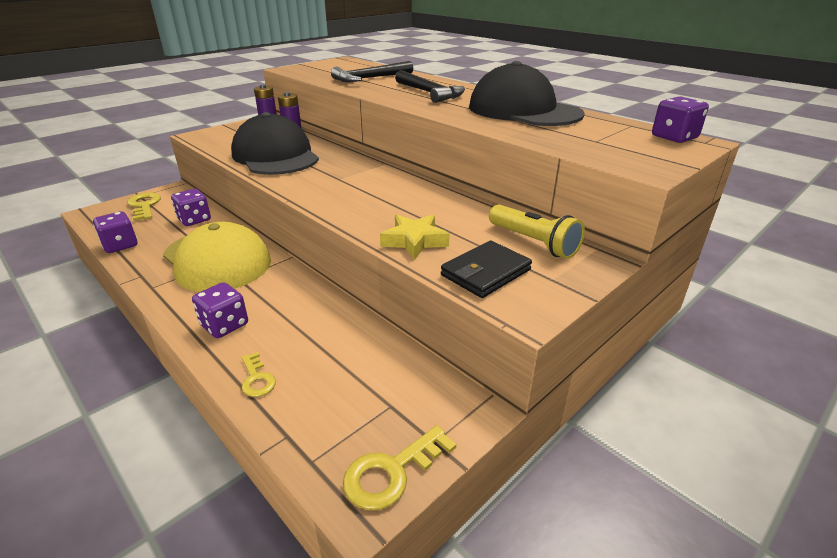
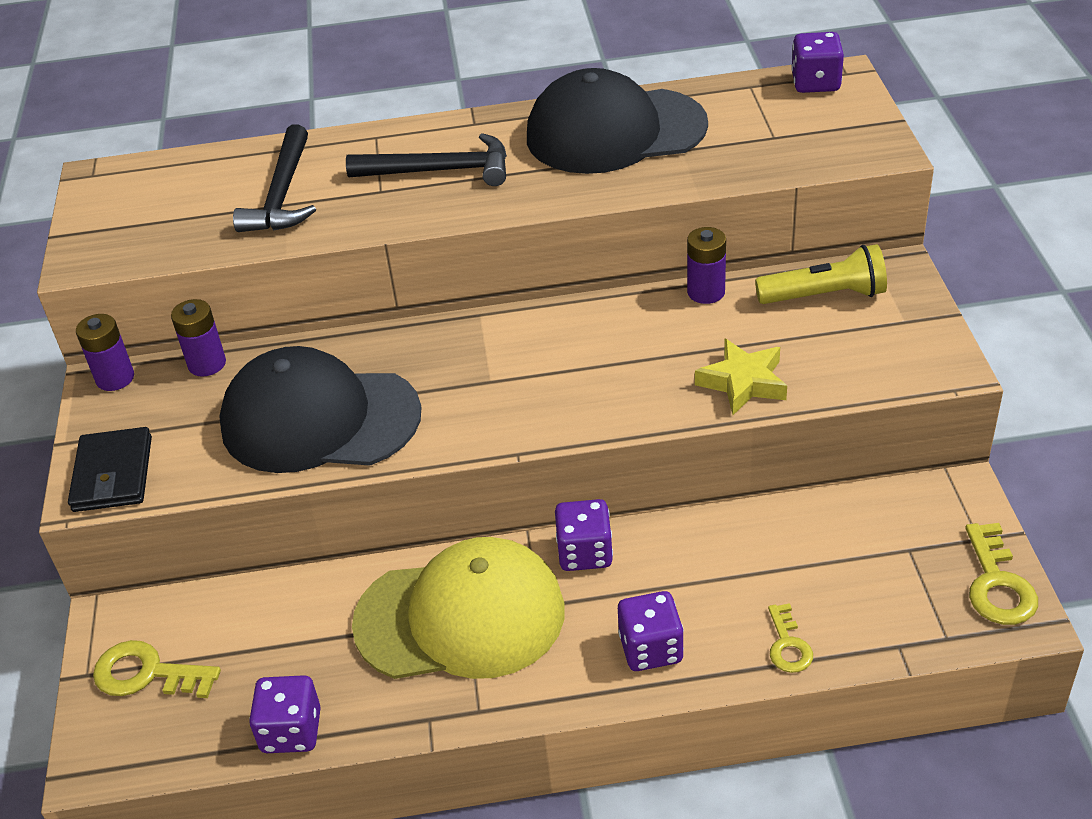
camera: 50 degrees left, 10 degrees up
purple dice [171,189,211,226] -> purple dice moved to [555,499,613,571]
yellow key [242,352,276,397] -> yellow key turned 75 degrees clockwise [768,603,813,673]
black wallet [441,240,532,298] -> black wallet moved to [68,427,152,512]
none -> purple battery [687,227,726,304]

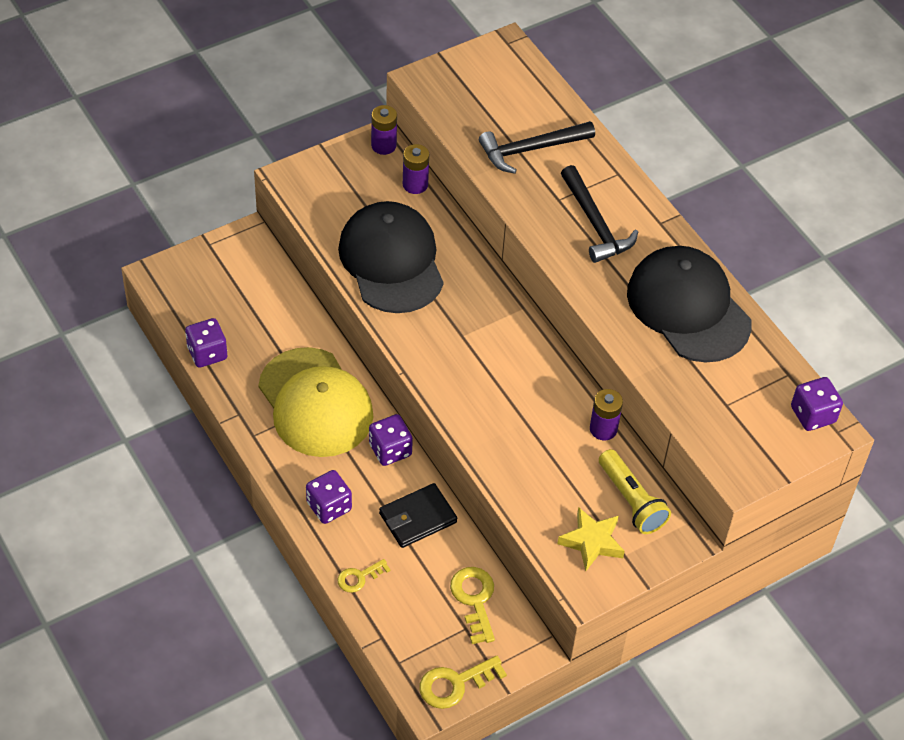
camera: 60 degrees right, 10 degrees up
black wallet [68,427,152,512] -> black wallet moved to [379,483,457,548]
yellow key [93,640,221,698] -> yellow key moved to [450,567,495,644]
yellow star [695,339,787,415] -> yellow star moved to [557,507,625,571]

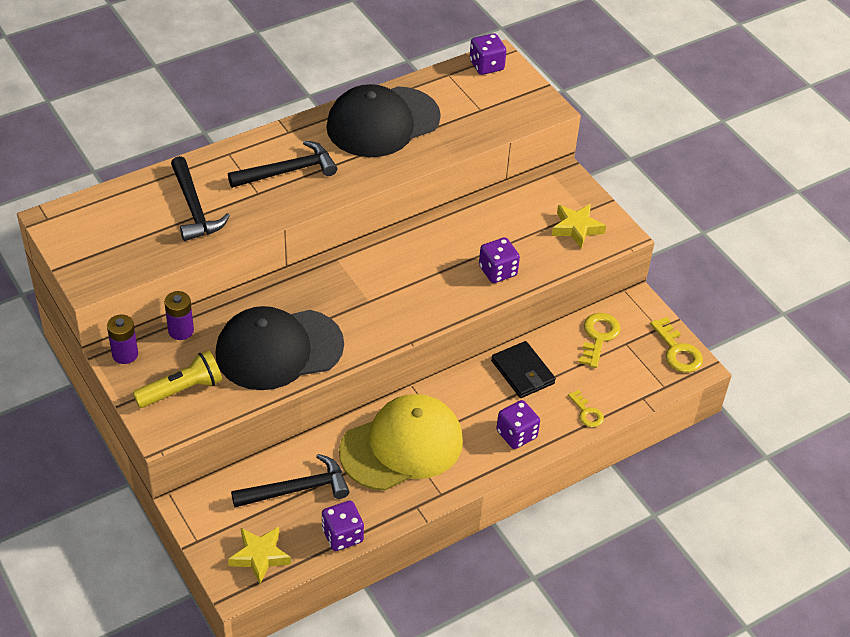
camera: 90 degrees left, 5 degrees down
purple dice [369,414,413,466] -> purple dice moved to [479,237,520,283]
yellow key [450,567,495,644] -> yellow key turned 120 degrees clockwise [578,313,621,368]
purple battery [590,389,623,440] -> none
yellow flashlight [599,449,671,534] -> yellow flashlight moved to [133,350,222,408]
none -> yellow star [228,527,291,584]
none -> black hammer [231,454,350,507]

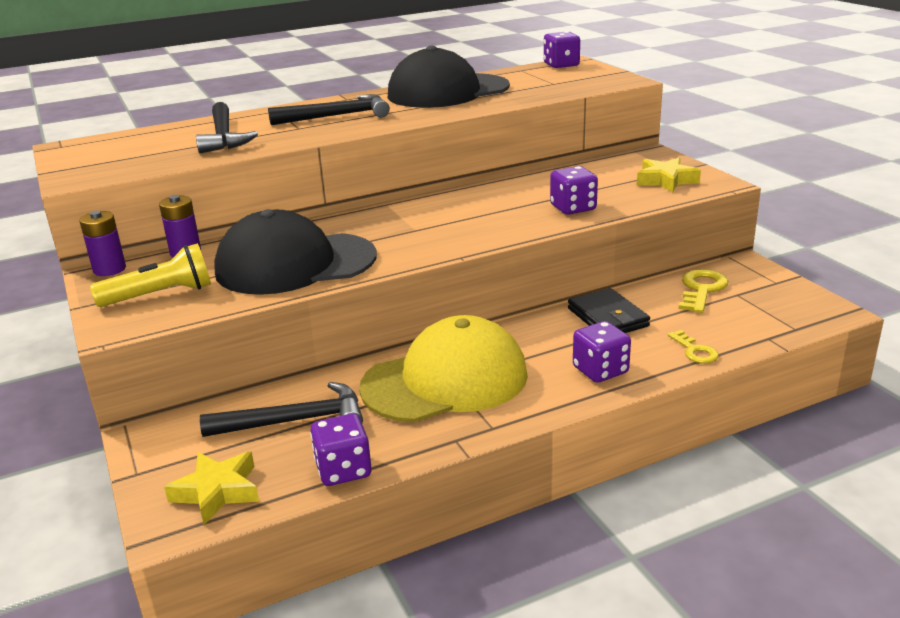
camera: 10 degrees right, 20 degrees down
yellow key [650,317,703,372] -> none

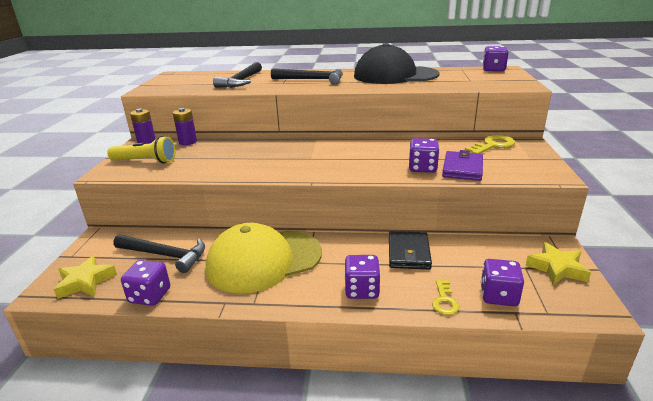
camera: 30 degrees right, 0 degrees up
black cap [214,209,377,295] -> none
yellow cap [359,315,528,422] -> yellow cap turned 150 degrees clockwise [206,223,322,293]
yellow star [637,157,701,192] -> yellow star moved to [525,242,591,285]
yellow key [679,269,728,313] -> yellow key moved to [465,135,515,154]
none -> purple wallet [442,150,483,181]
none -> purple dice [481,259,524,306]

